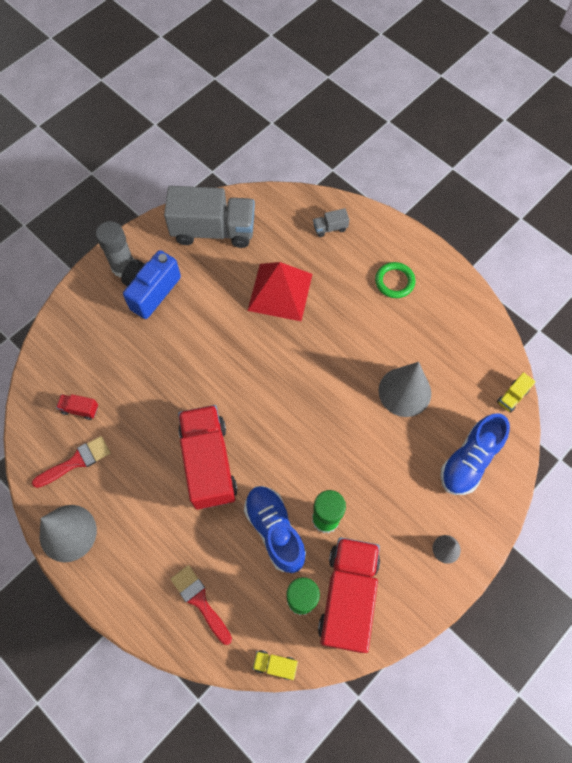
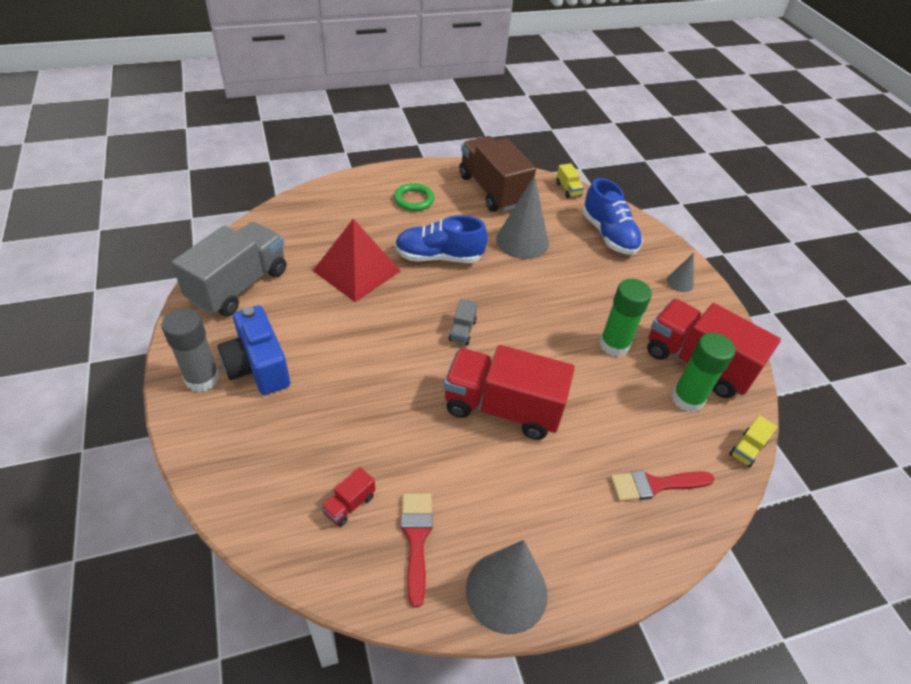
camera: 65 degrees left, 20 degrees down
blue shoe [244,486,306,573] -> blue shoe moved to [395,215,488,263]
grey truck [313,208,349,237] -> grey truck moved to [449,299,478,345]
none -> brown truck [459,136,536,212]

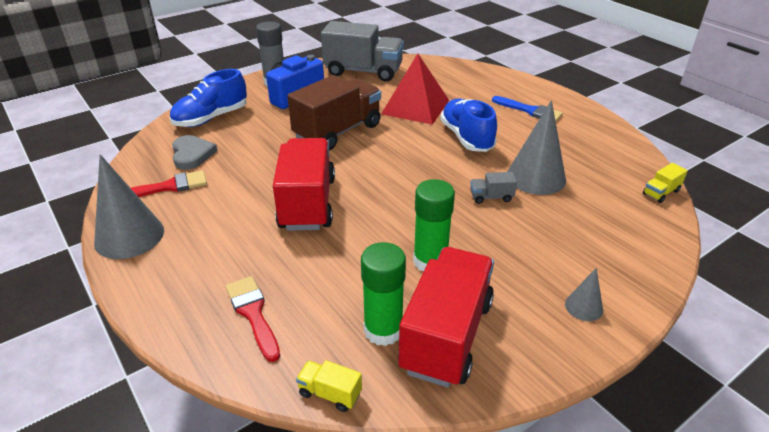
camera: 75 degrees right, 10 degrees down
red truck [321,467,375,527] -> grey heart [172,135,218,170]
green ring [394,183,435,211] -> blue brush [492,96,563,121]
grey truck [449,299,478,345] -> grey truck moved to [470,172,517,204]
brown truck [459,136,536,212] -> brown truck moved to [287,75,381,150]
blue shoe [582,178,643,255] -> blue shoe moved to [170,69,247,127]

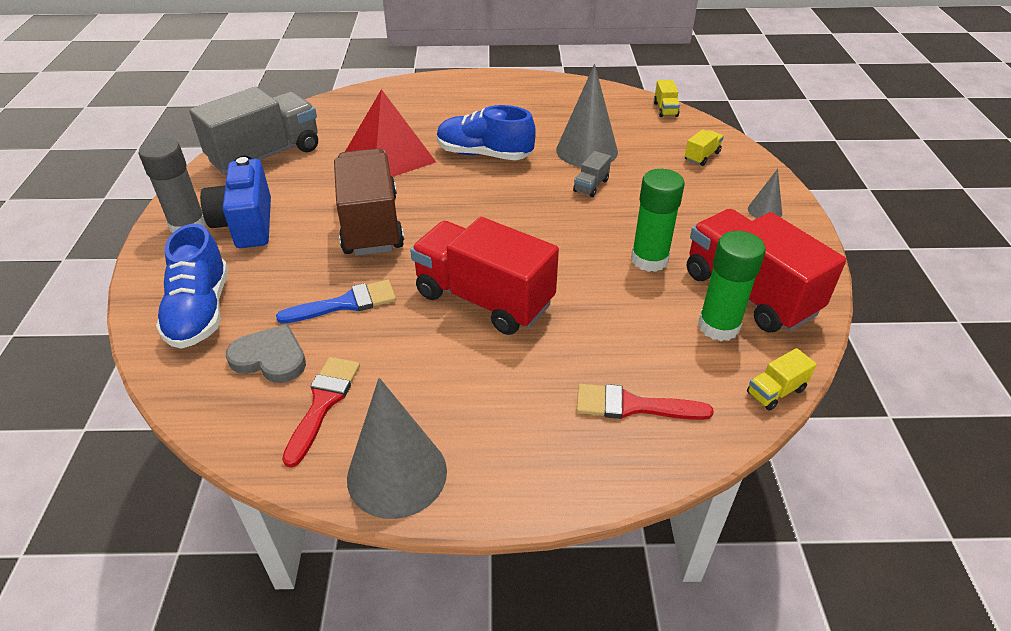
camera: 55 degrees left, 5 degrees up
blue brush [492,96,563,121] -> blue brush moved to [276,280,396,324]
none -> yellow truck [685,129,724,166]

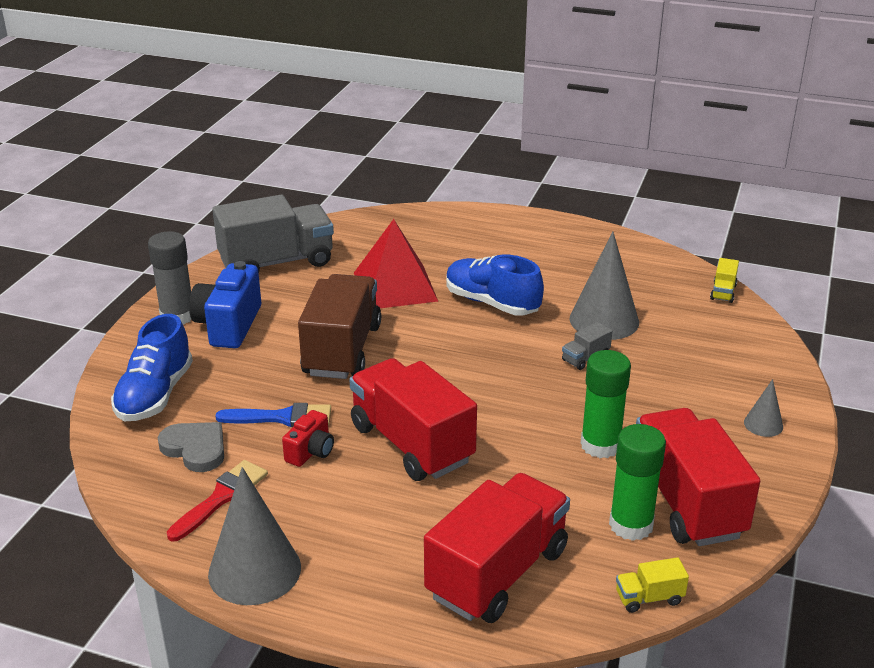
camera: 20 degrees right, 10 degrees down
red brush [577,384,714,420] -> red truck [424,473,570,623]
yellow truck [685,129,724,166] -> none
none -> red camera [282,410,334,467]

